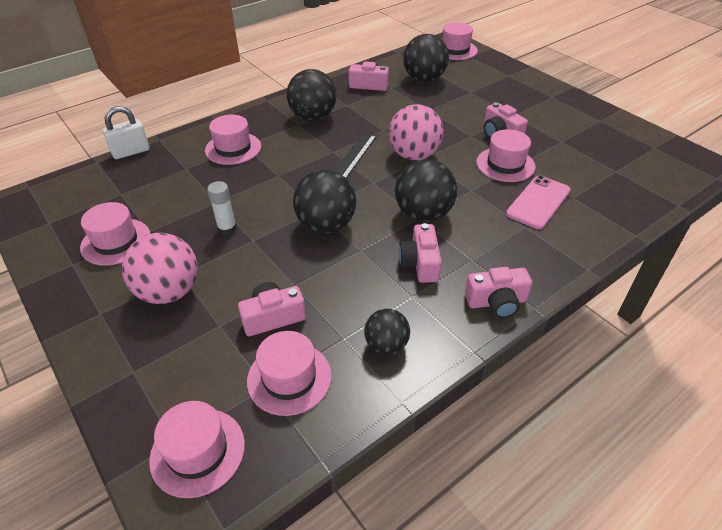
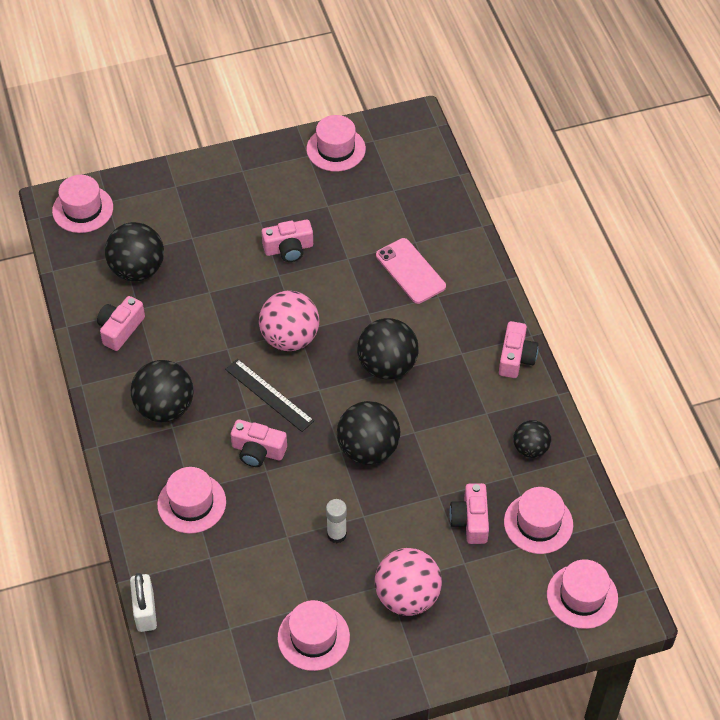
camera: 70 degrees left, 10 degrees up
pink camera [398,223,442,283] -> pink camera moved to [231,419,287,467]
pink hat [476,129,536,182] -> pink hat moved to [306,115,366,172]

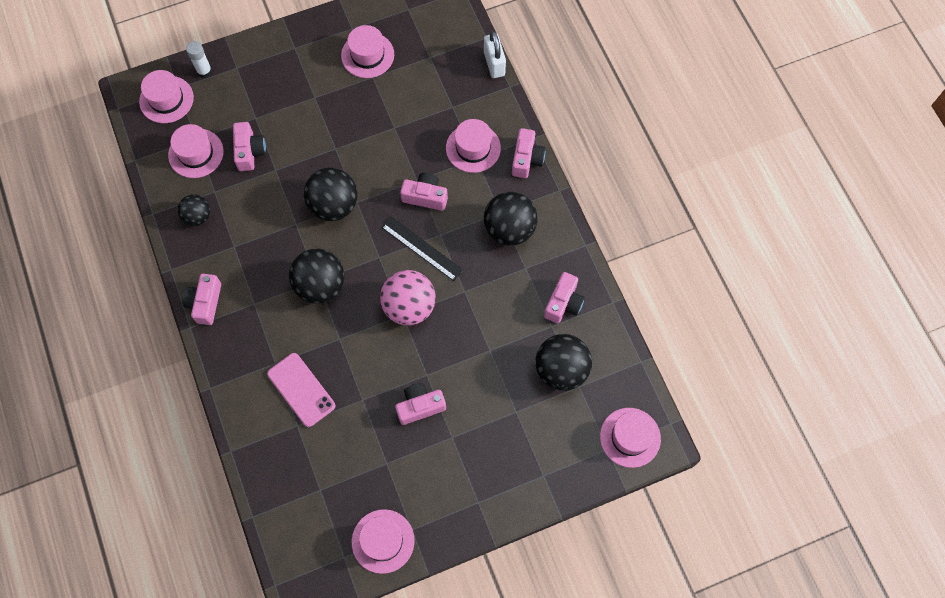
camera: 175 degrees right, 15 degrees up
white glue stick [326,499,347,543] -> white glue stick moved to [186,41,212,78]
pink ball [375,548,442,616] -> none
none -> pink camera [512,128,545,178]

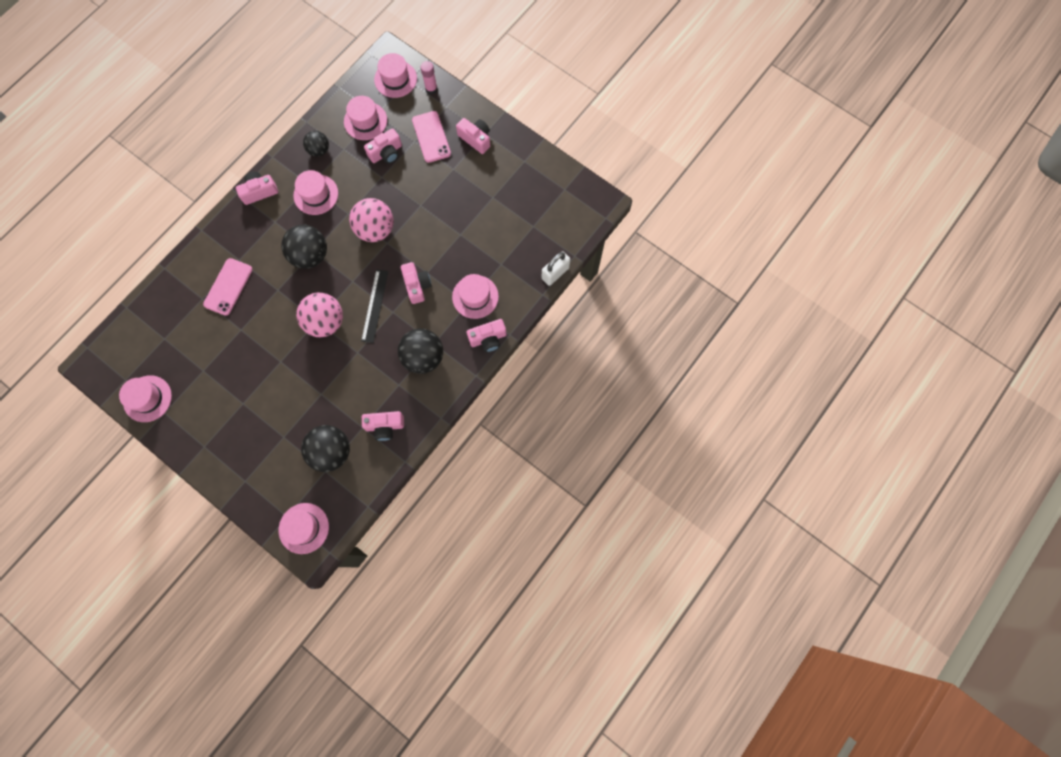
camera: 60 degrees right, 5 degrees up
white glue stick [186,41,212,78] -> pink glue stick [420,61,437,94]
black ball [304,168,358,221] -> pink ball [349,198,394,242]
pink hat [341,25,394,78] -> pink hat moved to [293,170,338,215]
pink camera [395,383,446,425] -> pink camera moved to [456,118,490,154]
none -> pink phone [412,111,451,163]

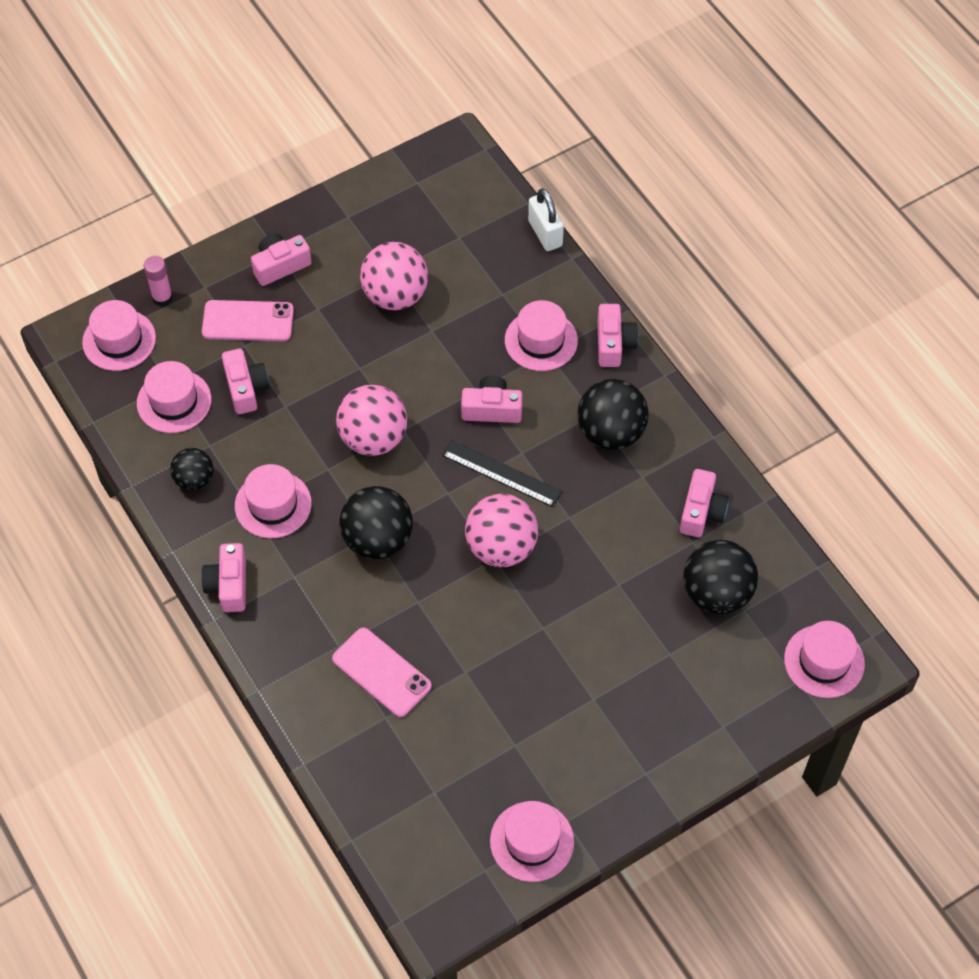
camera: 70 degrees left, 15 degrees down
none -> pink ball [360,242,428,310]

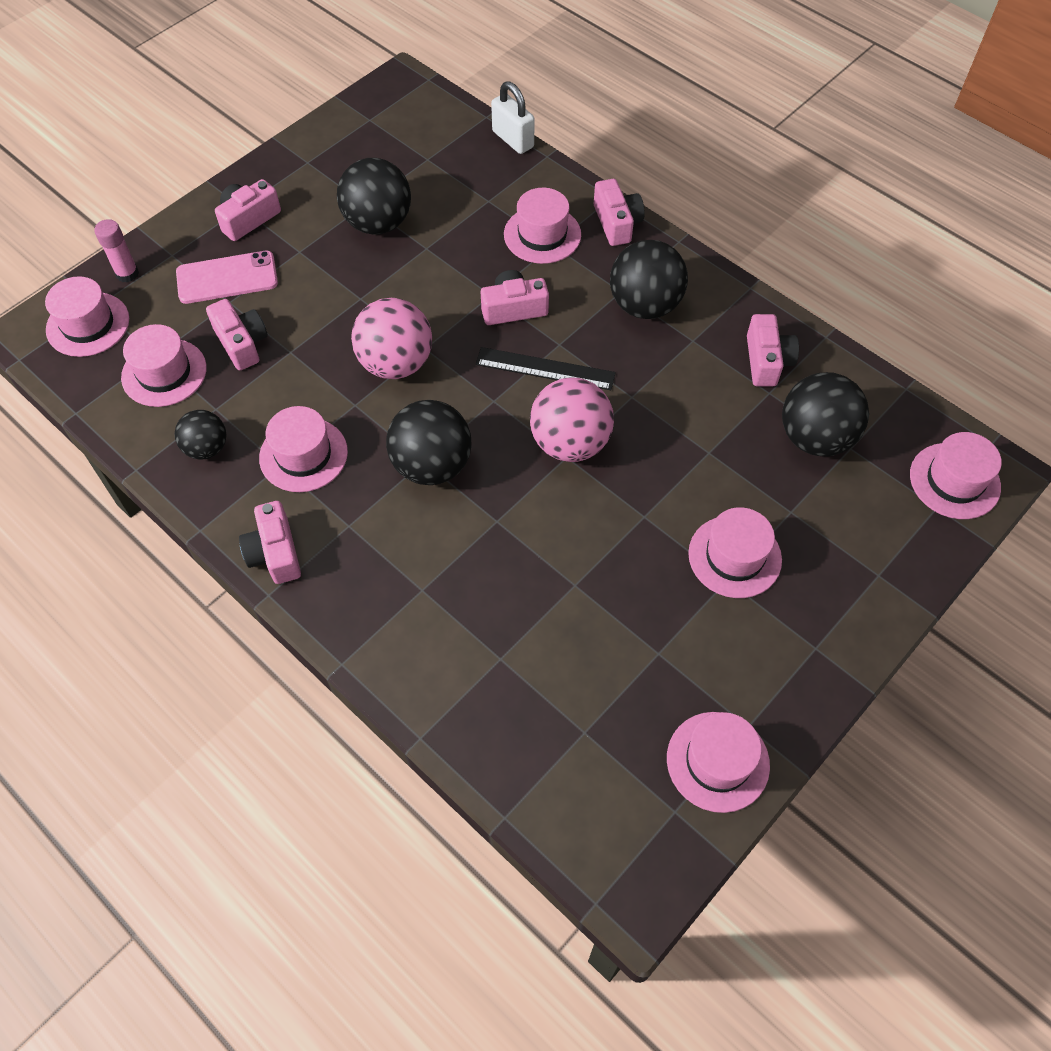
camera: 15 degrees left, 0 degrees up
pink phone [332,628,432,717] -> none
pink ball [360,242,428,310] -> black ball [337,158,411,235]
none -> pink hat [688,507,782,598]

